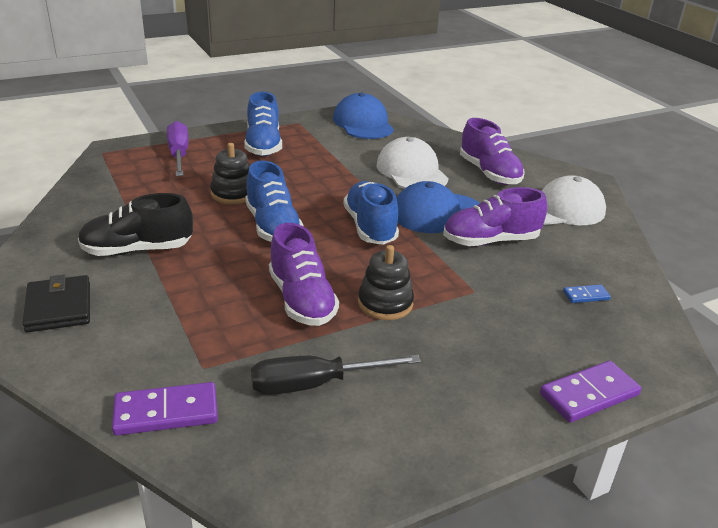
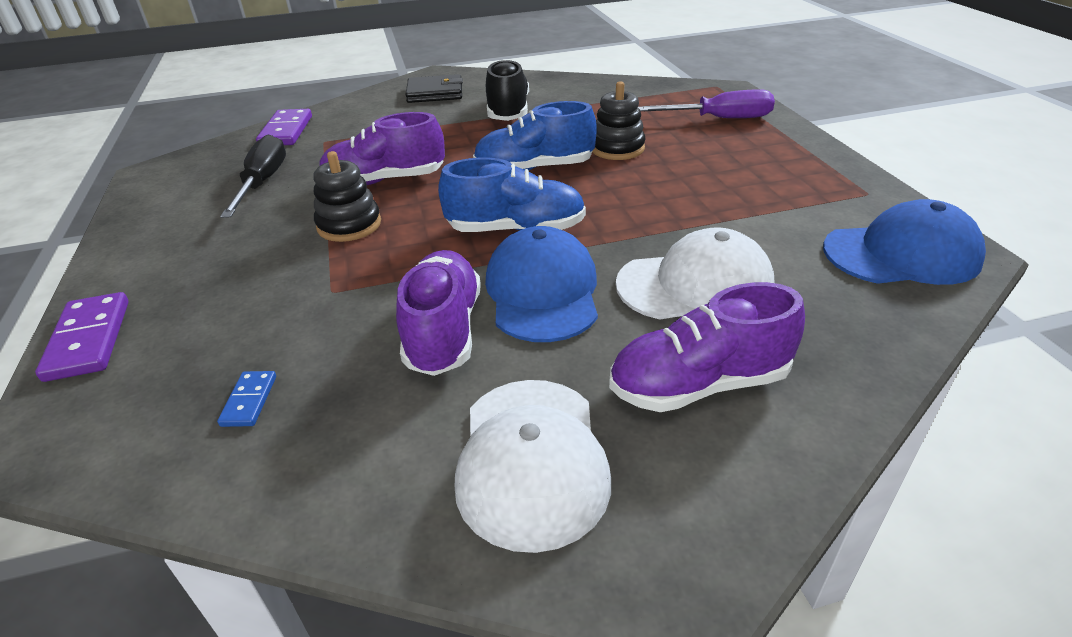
camera: 105 degrees right, 5 degrees up
blue shoe [244,92,282,156] -> none

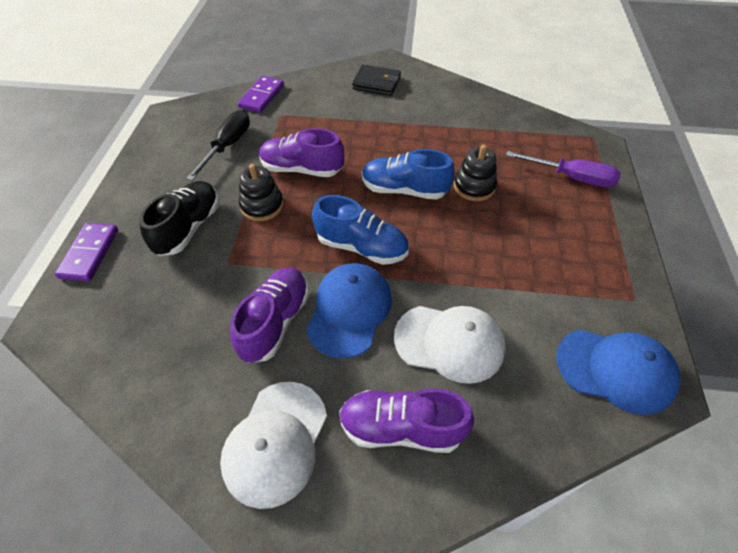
camera: 20 degrees right, 15 degrees up
blue domino [217,371,276,427] -> none
black shoe [486,59,529,121] -> black shoe moved to [139,181,219,256]

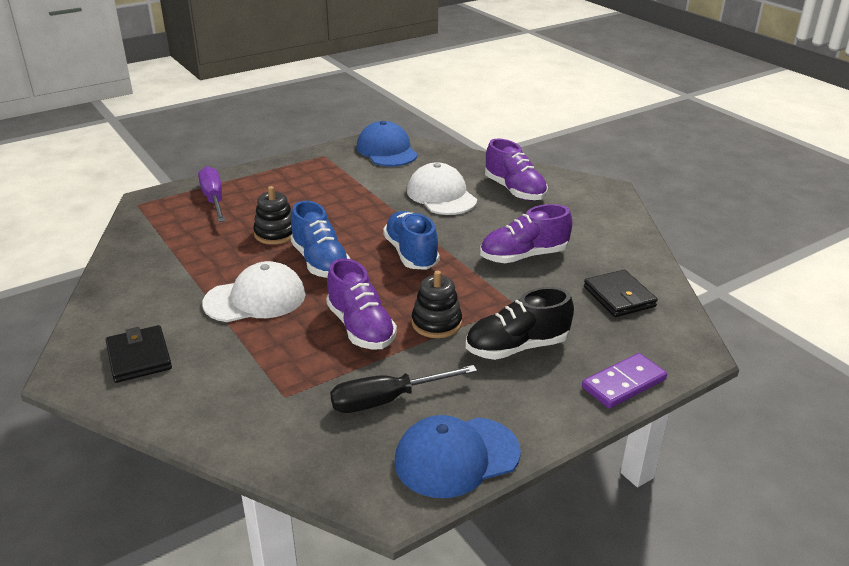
camera: 130 degrees left, 20 degrees down
white cap [220,382,327,509] -> white cap moved to [202,261,305,322]
purple domino [238,76,284,113] -> none
blue cap [306,263,392,359] -> blue cap moved to [394,415,521,498]
none -> black wallet [584,270,658,317]

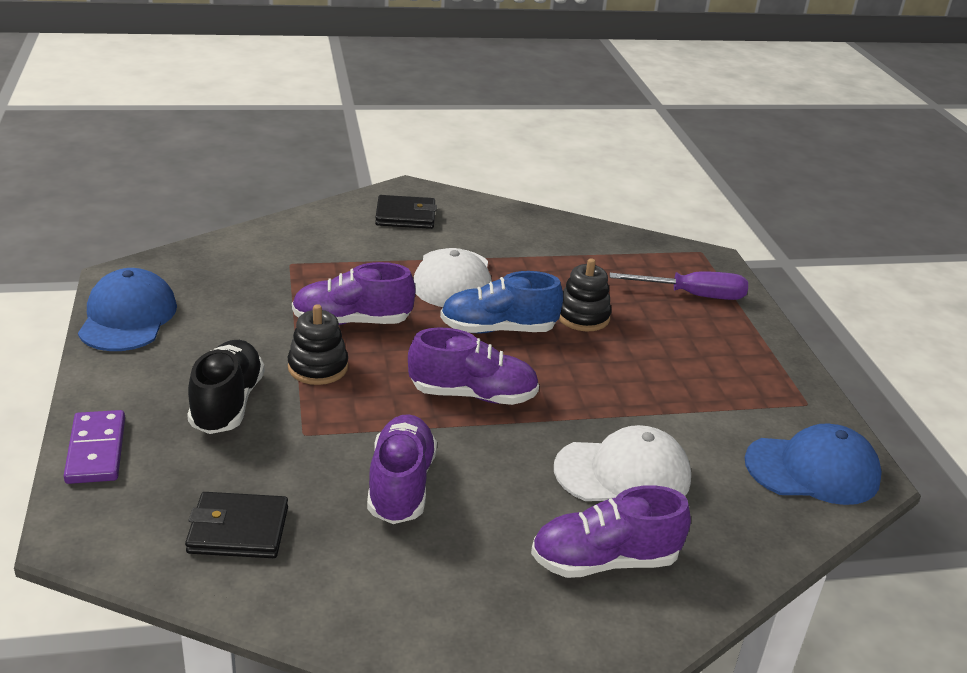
camera: 110 degrees right, 0 degrees up
black screwdriver [330,365,477,413] -> none
blue shoe [383,211,440,270] -> purple shoe [408,327,539,405]

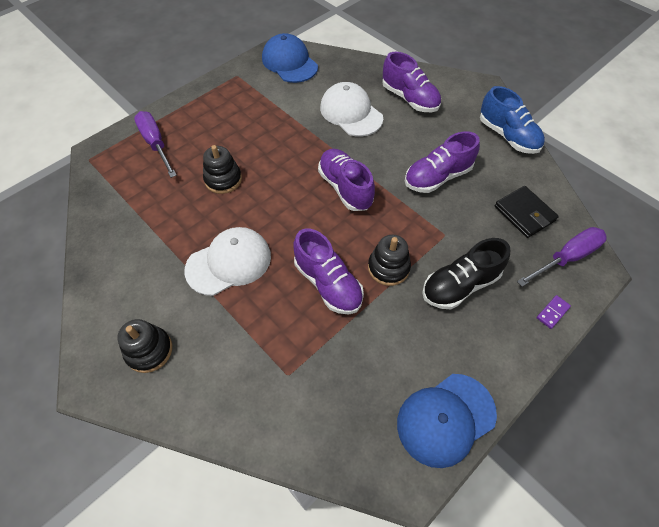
camera: 120 degrees left, 25 degrees up
purple domino [64,410,125,484] -> purple domino [537,295,571,329], size x0.54
black wallet [375,195,437,229] -> black stacking toy [117,319,172,373]
blue shoe [440,271,563,334] -> blue shoe moved to [480,86,545,154]
none -> purple screwdriver [517,227,607,287]

